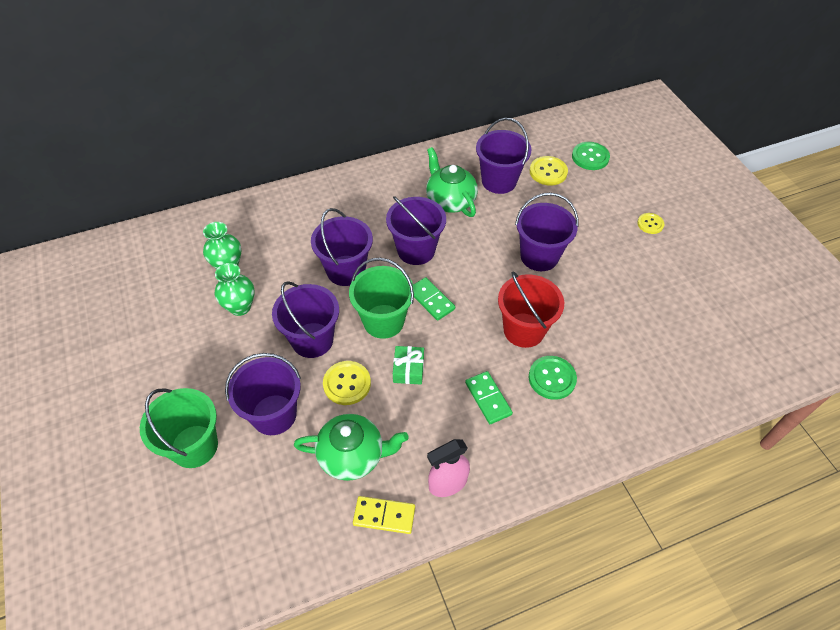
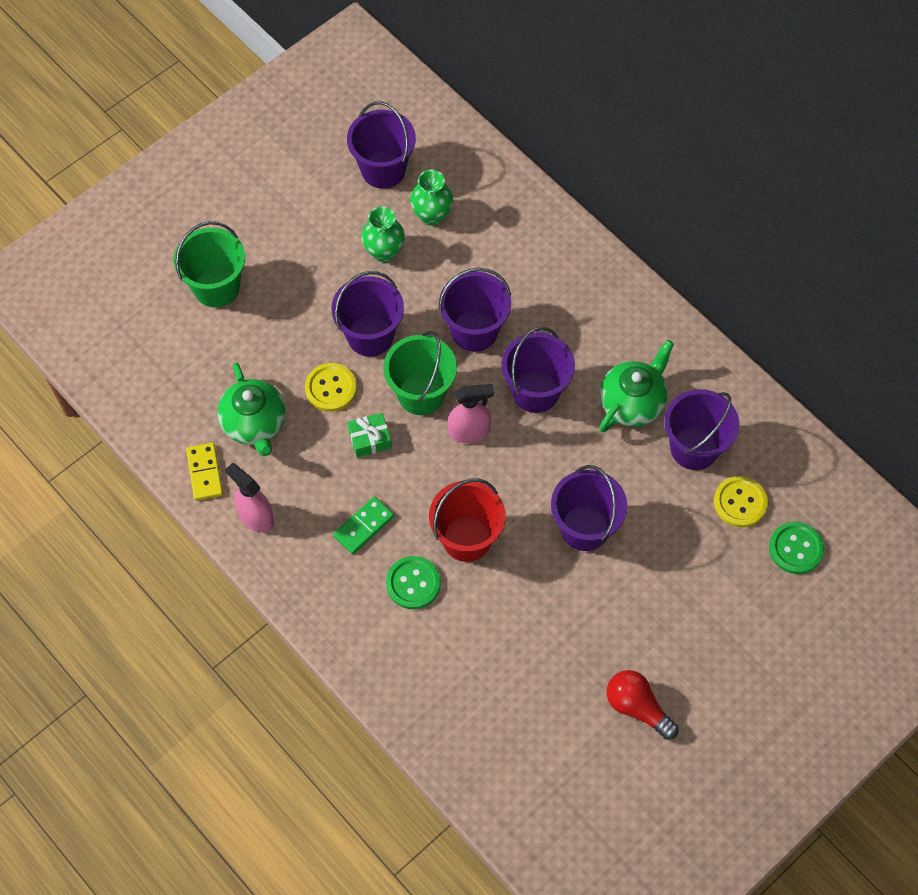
camera: 70 degrees right, 10 degrees up
purple bucket [225,353,301,435] -> purple bucket moved to [347,101,416,189]
green domino [413,277,455,321] -> pink spray bottle [448,384,494,443]
yellow button [637,213,664,234] -> none
none -> red light bulb [607,670,679,740]

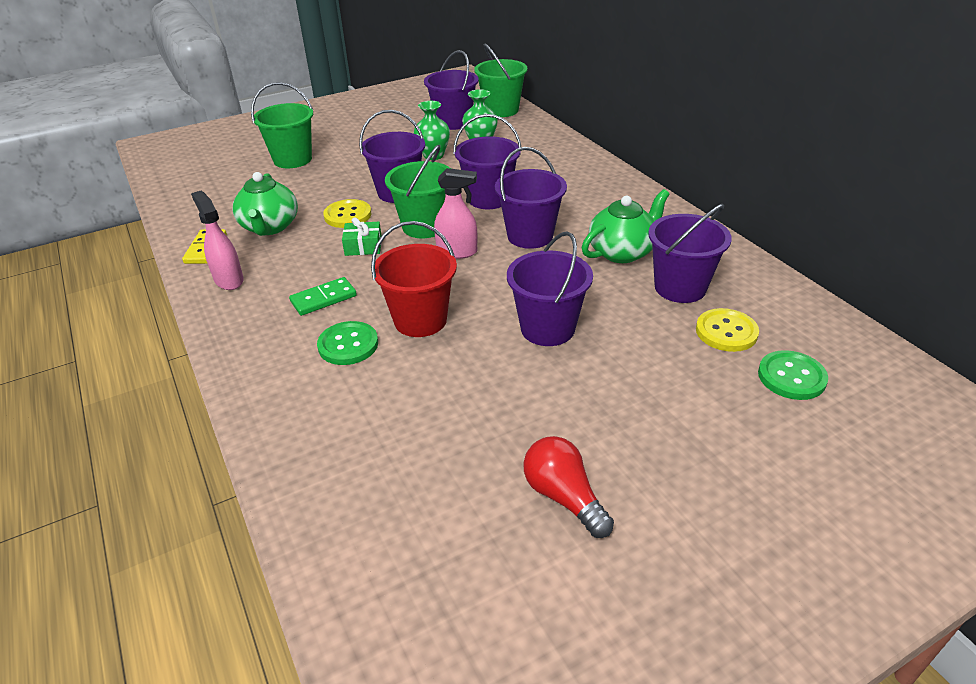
camera: 15 degrees right, 25 degrees down
none -> green bucket [474,43,528,117]

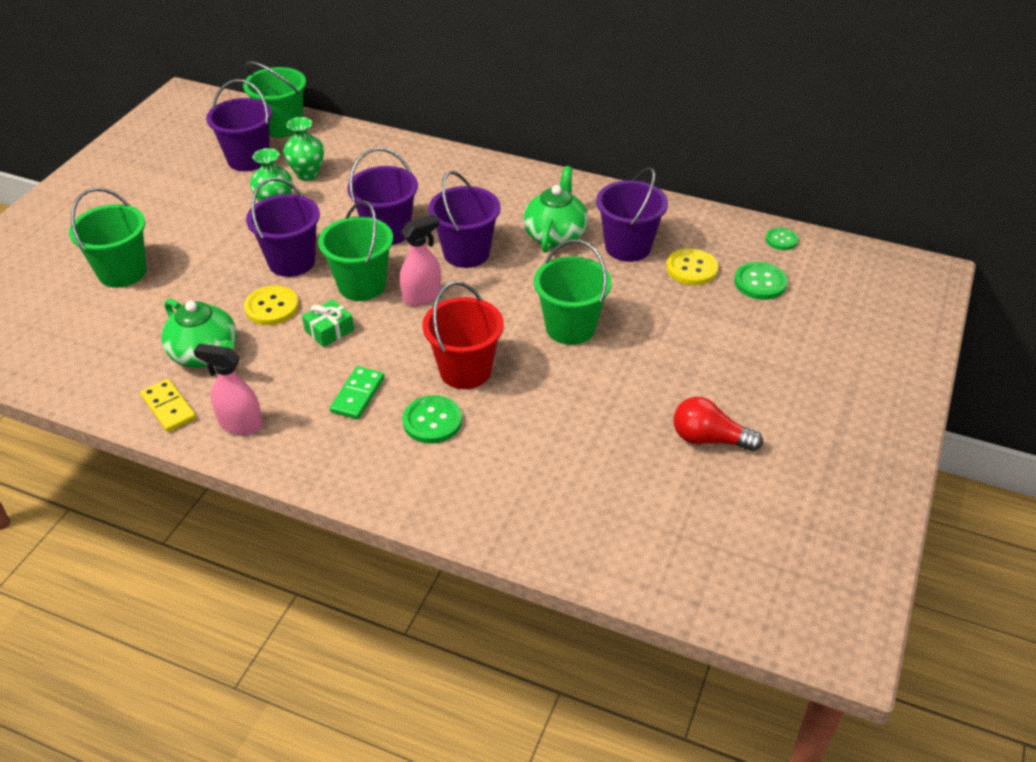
camera: 40 degrees left, 5 degrees up
purple bucket [507,231,593,346] -> green bucket [534,239,612,345]
none -> green button [766,227,799,250]

